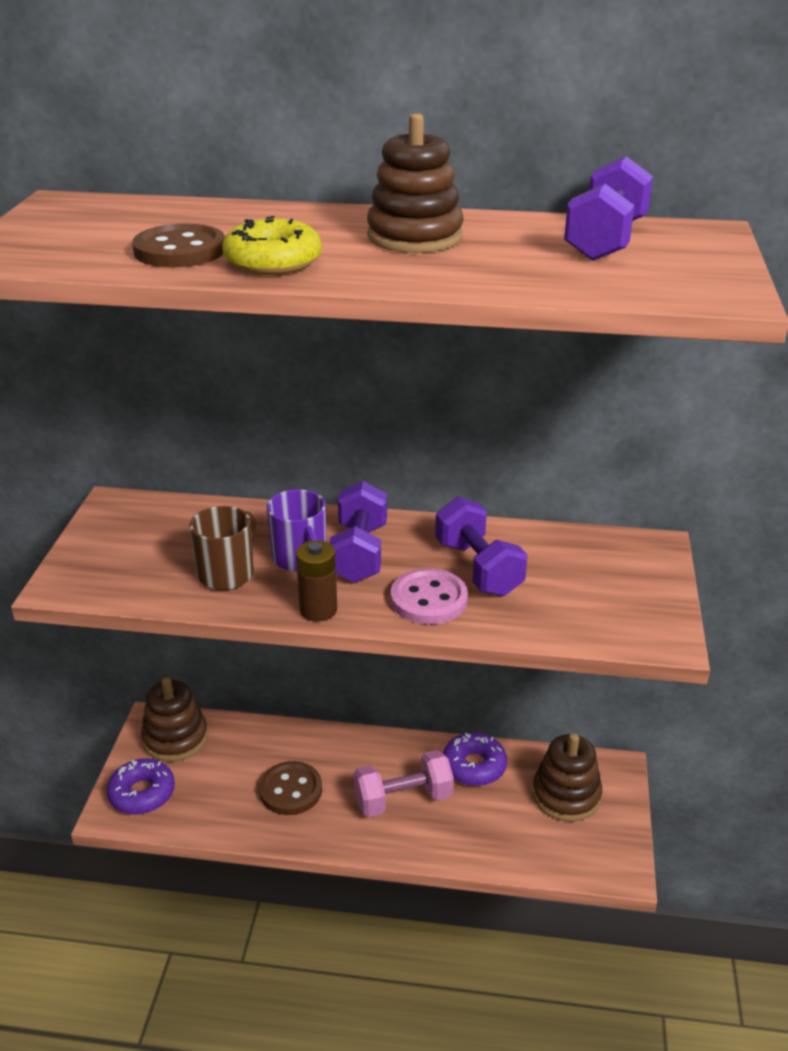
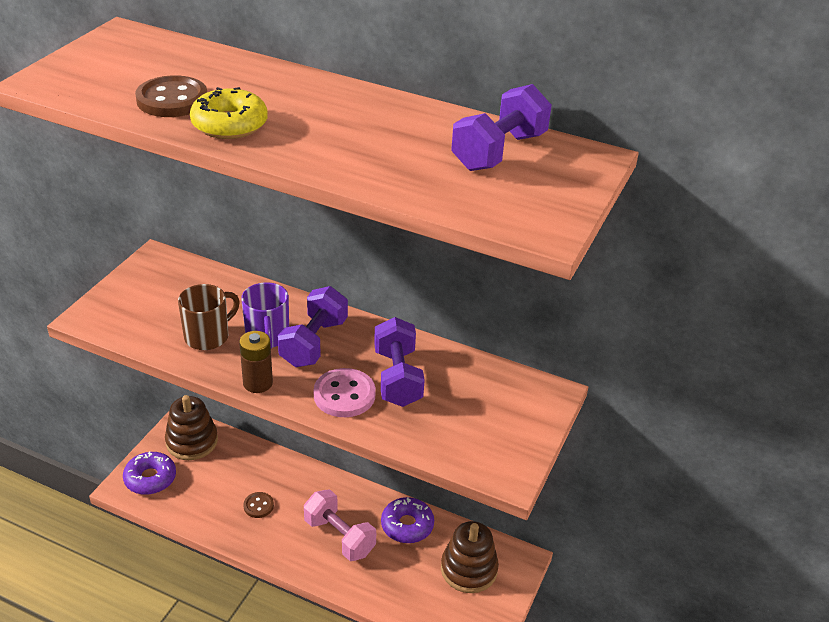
camera: 15 degrees right, 5 degrees up
brown button [259,761,322,815] -> brown button [243,492,274,518], size x0.60
pink dumbbell [354,750,454,817] -> pink dumbbell turned 45 degrees clockwise [304,489,376,561]
brown stacking toy [367,113,464,253] -> none

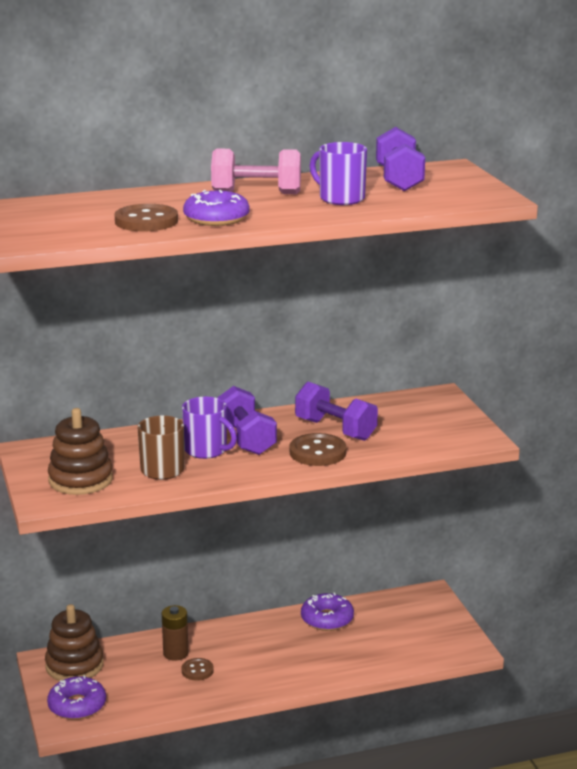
camera: 40 degrees left, 15 degrees down
yellow donut [190,87,268,139] -> purple donut [183,190,250,226]
brown battery [239,331,273,393] -> brown battery moved to [162,605,189,661]
pink dumbbell [304,489,376,561] -> pink dumbbell moved to [211,149,301,194]
pink button [314,368,376,417] -> brown button [290,433,347,466]
brown stacking toy [441,521,499,593] -> brown stacking toy moved to [48,408,113,495]
none -> purple mug [310,142,367,205]

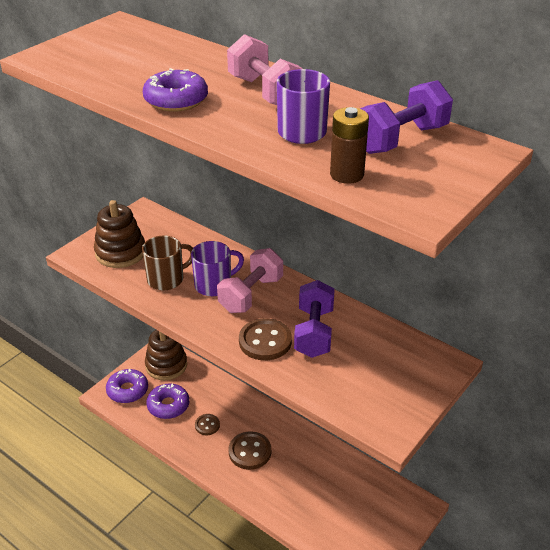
camera: 55 degrees right, 15 degrees up
brown button [115,204,178,232] -> brown button moved to [229,431,271,470]
brown battery [162,605,189,661] -> brown battery moved to [330,107,369,184]
purple mug [182,397,237,459] -> purple mug turned 120 degrees counterclockwise [191,241,244,296]
purple dumbbell [217,386,277,455] -> pink dumbbell [217,248,283,313]
purple donut [301,593,354,631] -> purple donut moved to [146,384,189,419]

